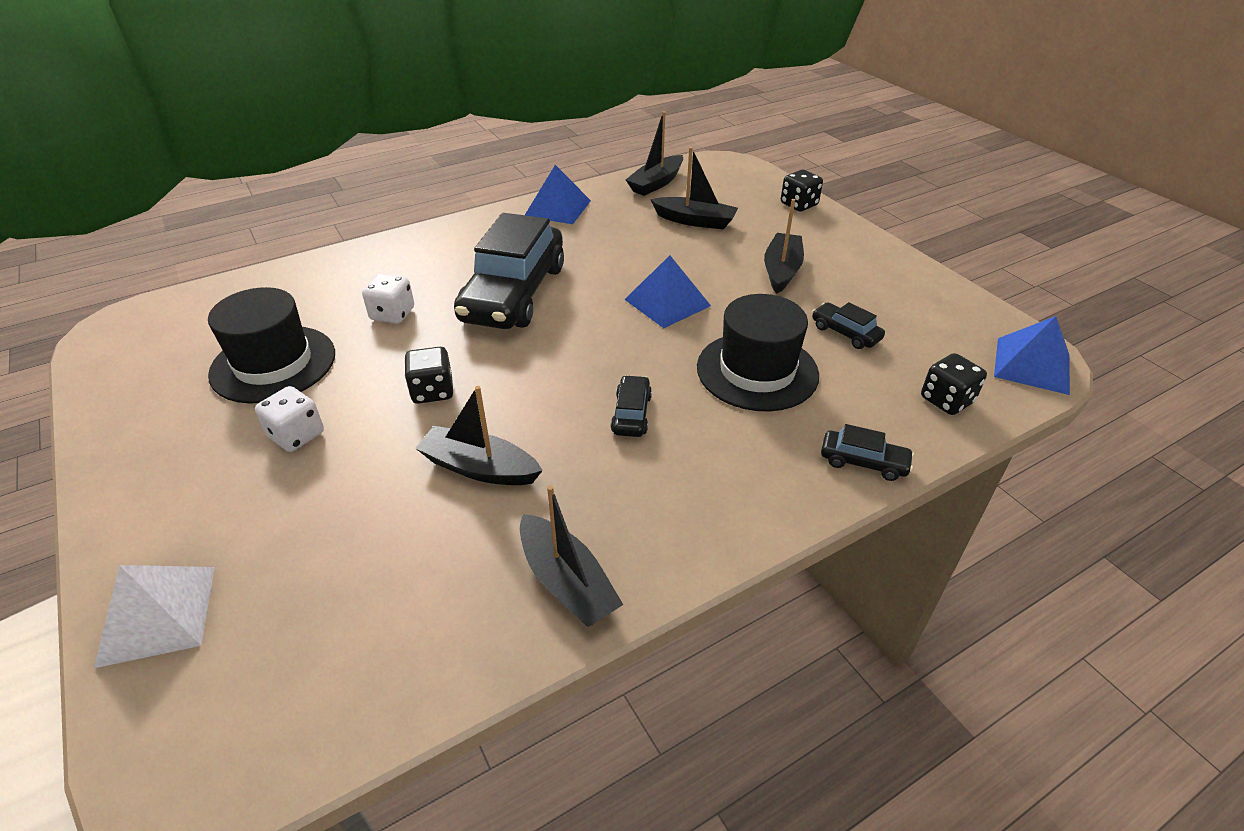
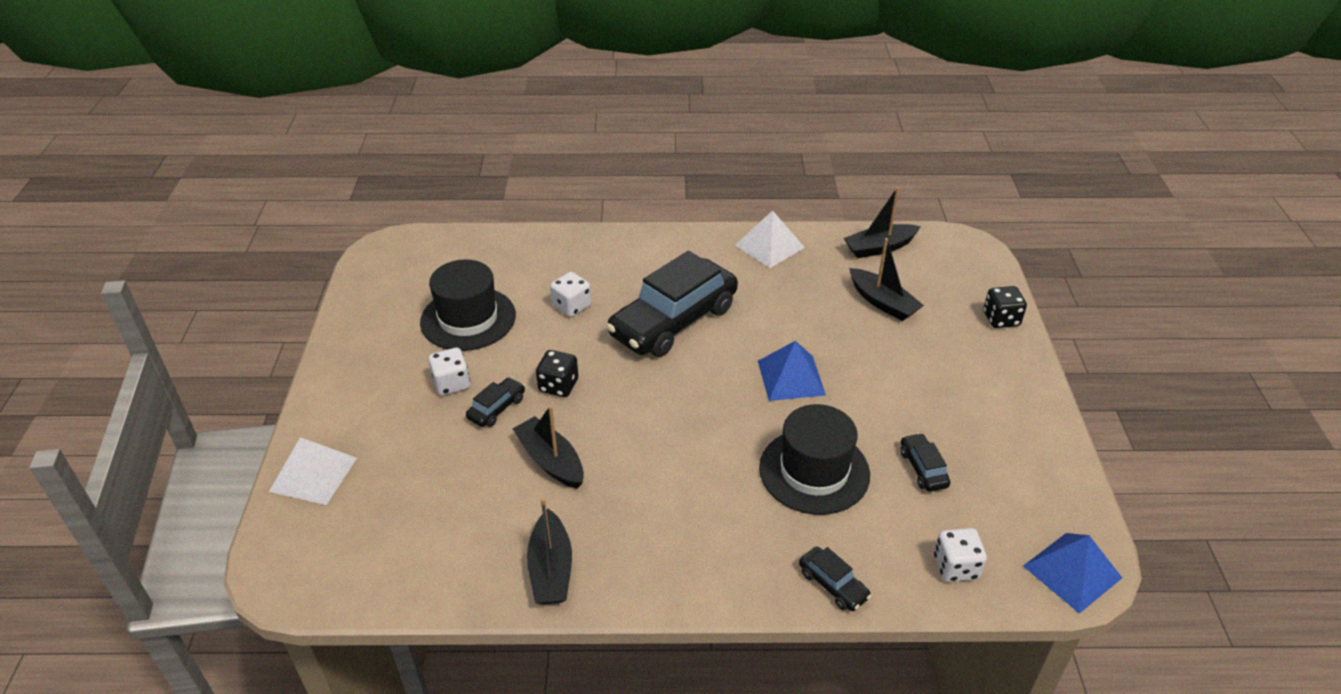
camera: 30 degrees right, 0 degrees up
blue pyramid [525,165,591,224] -> white pyramid [735,211,805,268]
black car [611,375,652,437] -> black car moved to [466,377,525,427]
black boat [764,199,804,294] -> none
black dice [921,353,987,415] -> white dice [934,528,987,582]

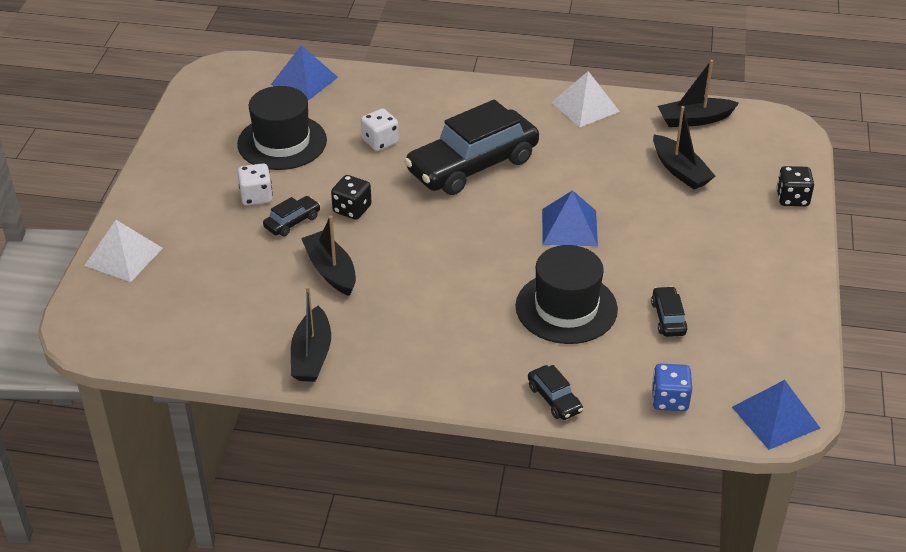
camera: 10 degrees right, 0 degrees up
white dice [934,528,987,582] -> blue dice [652,364,692,411]
none -> blue pyramid [271,45,338,100]

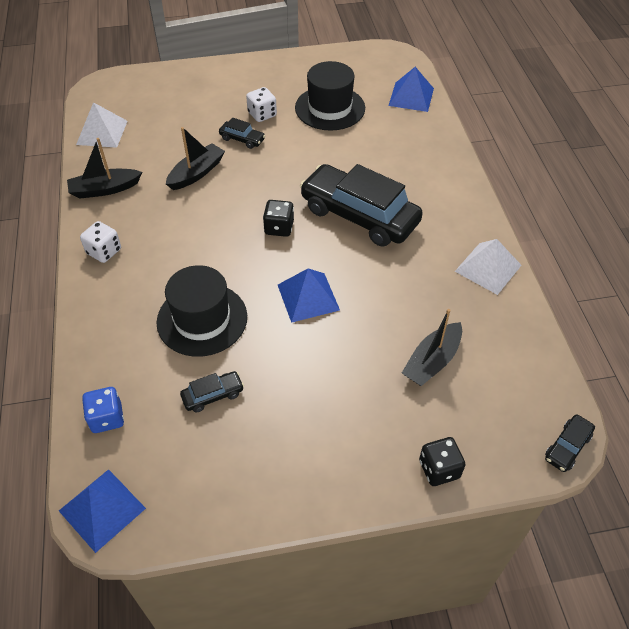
camera: 70 degrees right, 10 degrees up
white pyramid [84,220,163,282] -> white pyramid moved to [76,102,128,148]
black dice [331,175,371,220] -> black dice moved to [263,200,294,237]
white dice [361,109,399,151] -> white dice moved to [80,221,121,263]
black car [528,365,583,420] -> black car moved to [545,414,595,472]
black boat [658,60,739,127] -> none

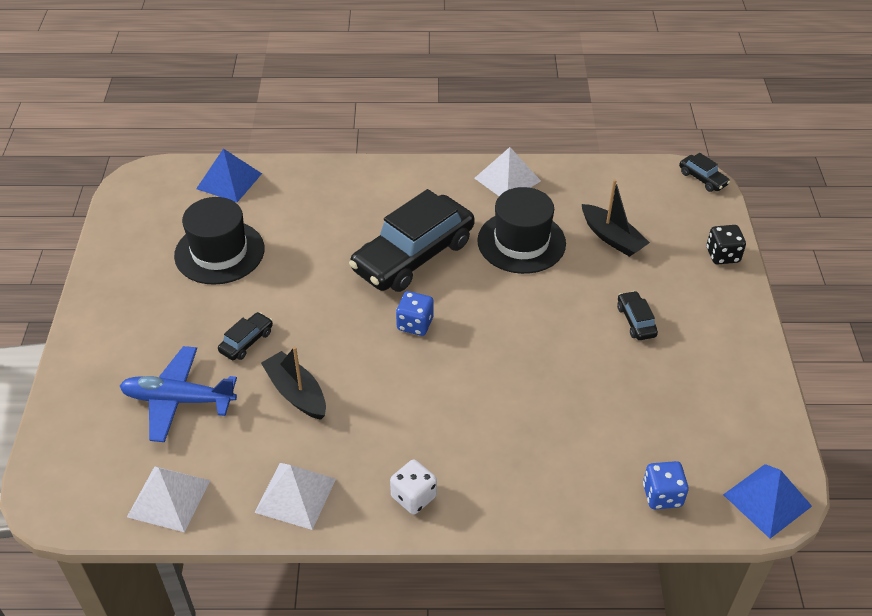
camera: 80 degrees left, 5 degrees down
black boat [67,138,142,199] -> white pyramid [255,463,336,530]
black hat [156,265,247,357] -> black hat moved to [477,187,566,274]
black car [180,371,244,412] -> black car moved to [617,291,658,340]
white dice [246,87,277,122] -> none
black dice [263,200,294,237] -> blue dice [396,291,434,336]
blue pyramid [278,269,340,323] -> none
none -> blue plane [120,346,237,442]

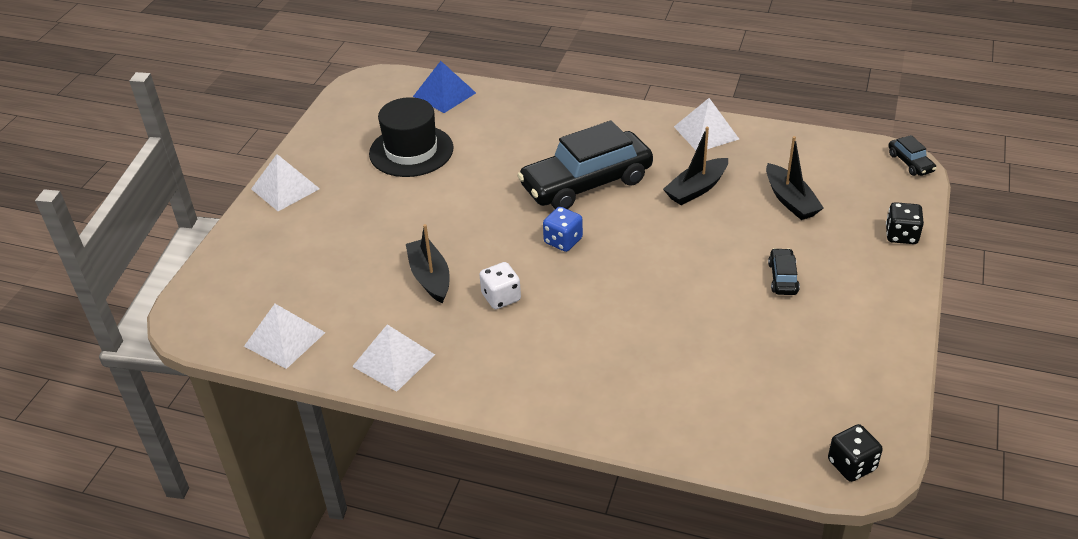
camera: 20 degrees right, 5 degrees down
blue plane [120,346,237,442] -> none
black car [218,312,273,360] -> none
white dice [390,459,437,515] -> white dice moved to [479,262,521,309]
black hat [477,187,566,274] -> black boat [663,127,728,205]
blue dice [643,461,689,509] -> none
blue pyramid [723,464,812,539] -> black dice [828,424,883,482]
none -> white pyramid [251,154,320,211]

